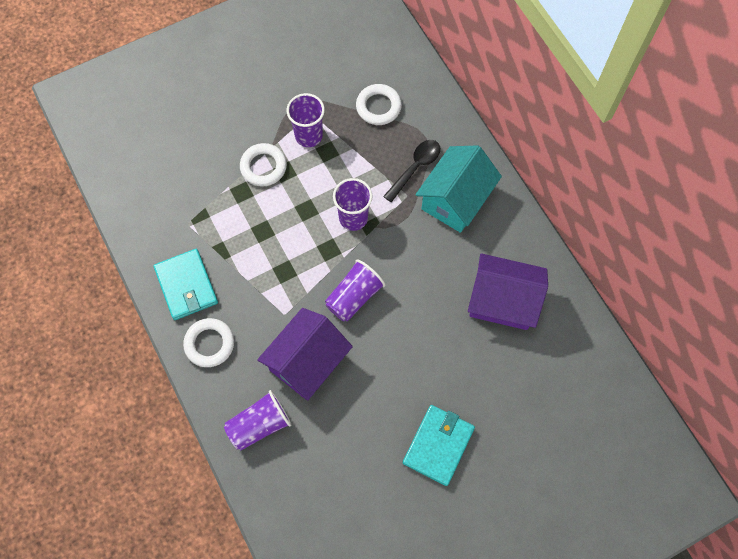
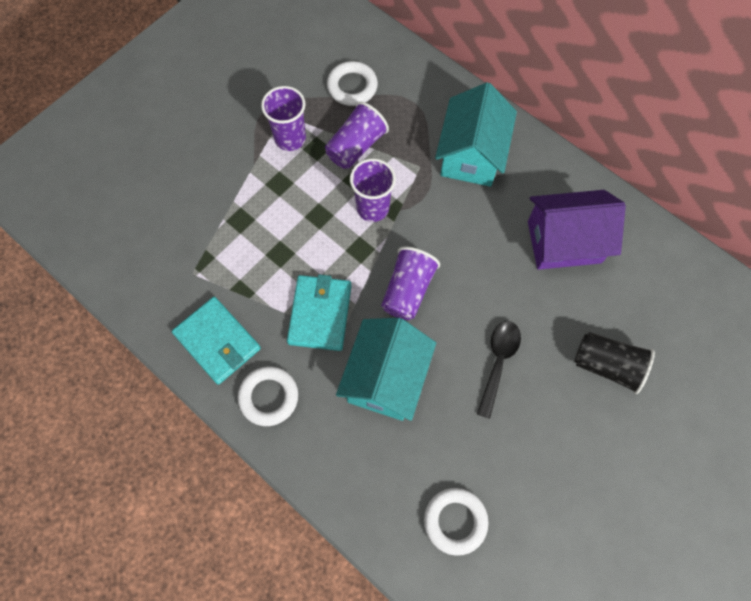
camera: 20 degrees left, 0 degrees up
purple cup [224,390,291,451] -> purple cup moved to [325,102,389,169]
white ring [240,143,287,187] -> white ring moved to [424,488,488,556]
purple house [257,308,353,400] -> turquoise house [336,318,436,421]
black spoon [383,140,440,203] -> black spoon moved to [477,321,521,419]
turquoise wallet [403,405,475,486] -> turquoise wallet moved to [287,274,352,351]
none -> black cup [574,332,655,394]

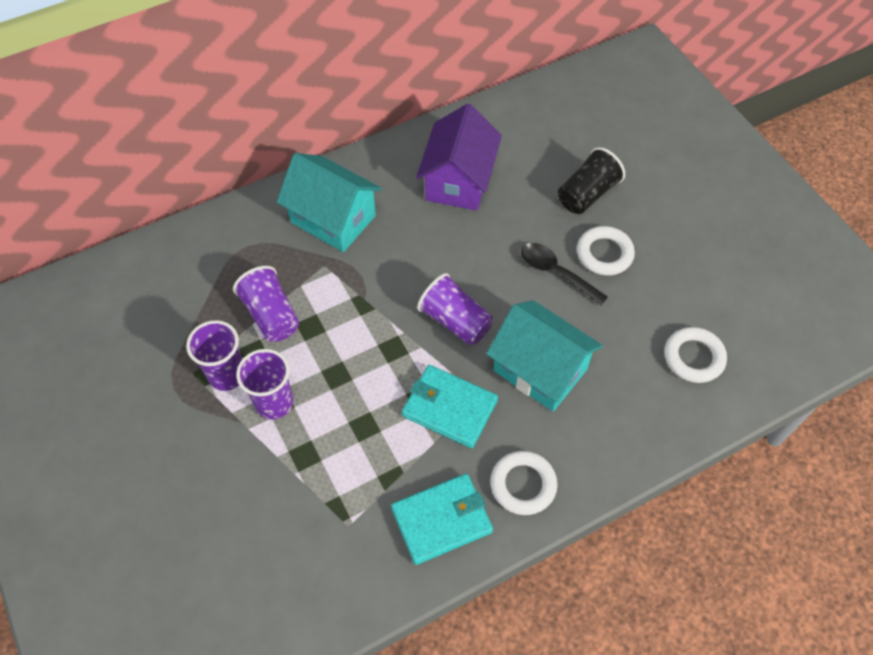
camera: 70 degrees left, 10 degrees down
white ring [327,61,378,106] -> white ring moved to [577,226,635,276]
purple cup [350,159,396,222] -> purple cup moved to [236,349,293,420]

